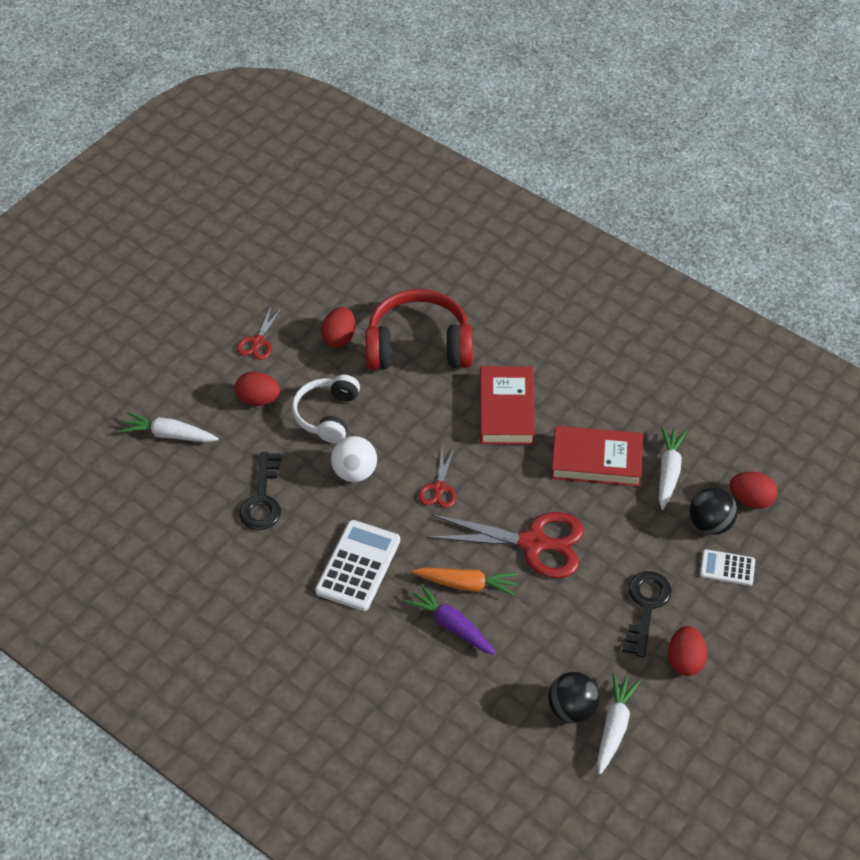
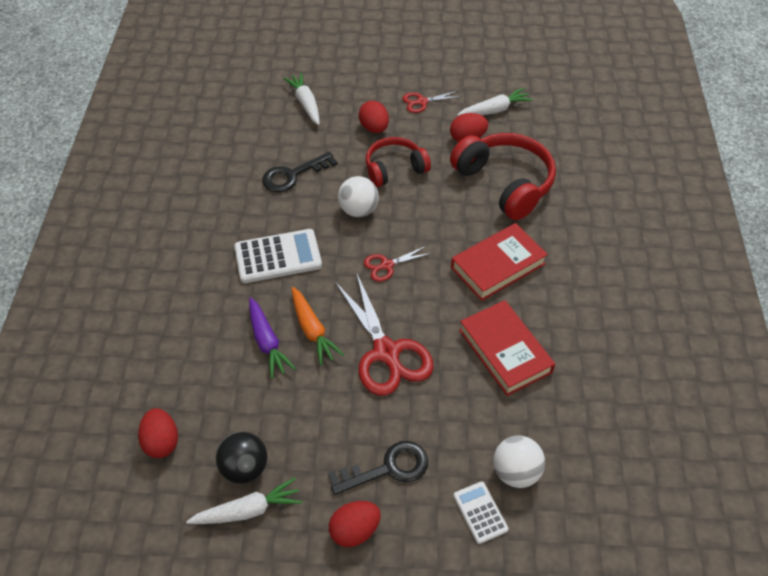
camera: 55 degrees right, 0 degrees up
white headphones [292,374,360,443] -> red headphones [366,137,431,187]
purple carrot [404,584,496,655] -> purple carrot turned 150 degrees clockwise [249,297,296,379]
white carrot [659,427,687,510] -> white carrot moved to [457,88,533,116]
black ball [689,487,738,535] -> white ball [493,436,545,488]
red egg [729,472,778,509] -> red egg moved to [138,408,178,458]

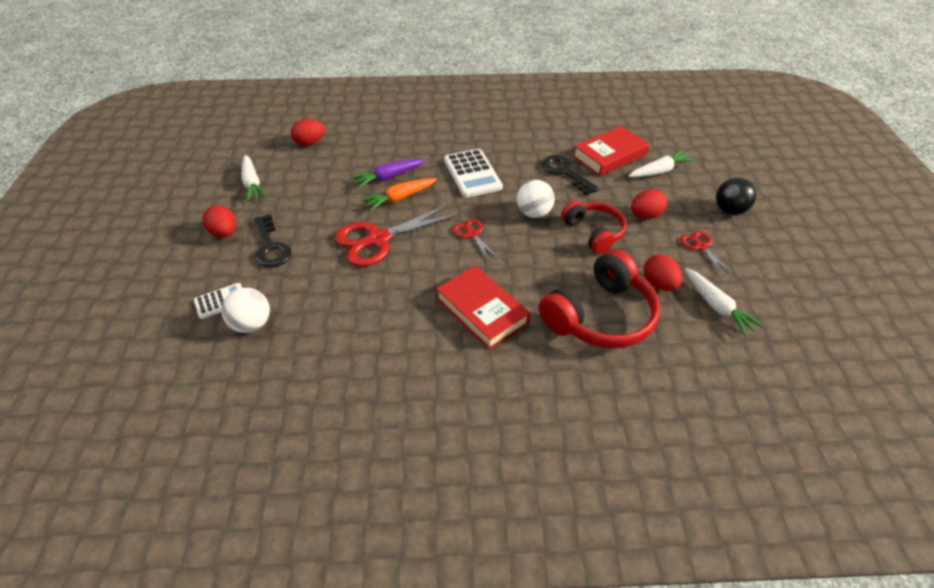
camera: 85 degrees right, 5 degrees down
black ball [216,431,268,484] -> black ball moved to [716,178,757,215]
red book [459,300,555,396] -> red book moved to [573,126,650,176]

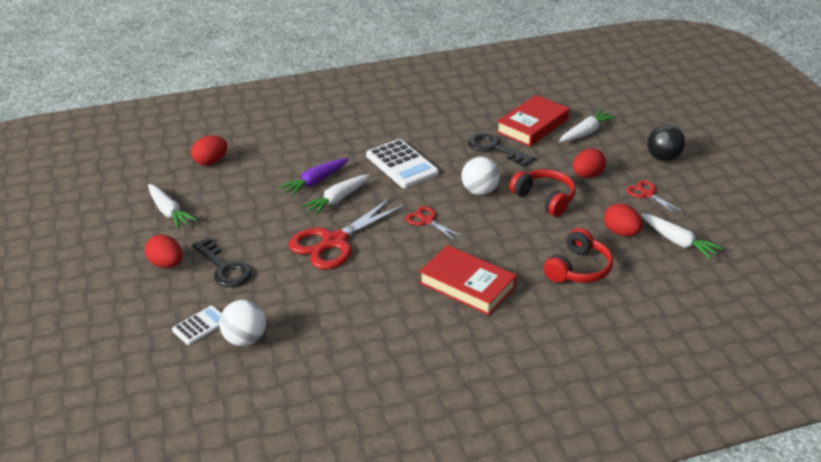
camera: 15 degrees left, 10 degrees down
orange carrot [362,178,437,211] -> white carrot [301,174,370,216]
red headphones [539,249,660,348] -> red headphones [543,228,613,283], size x0.64

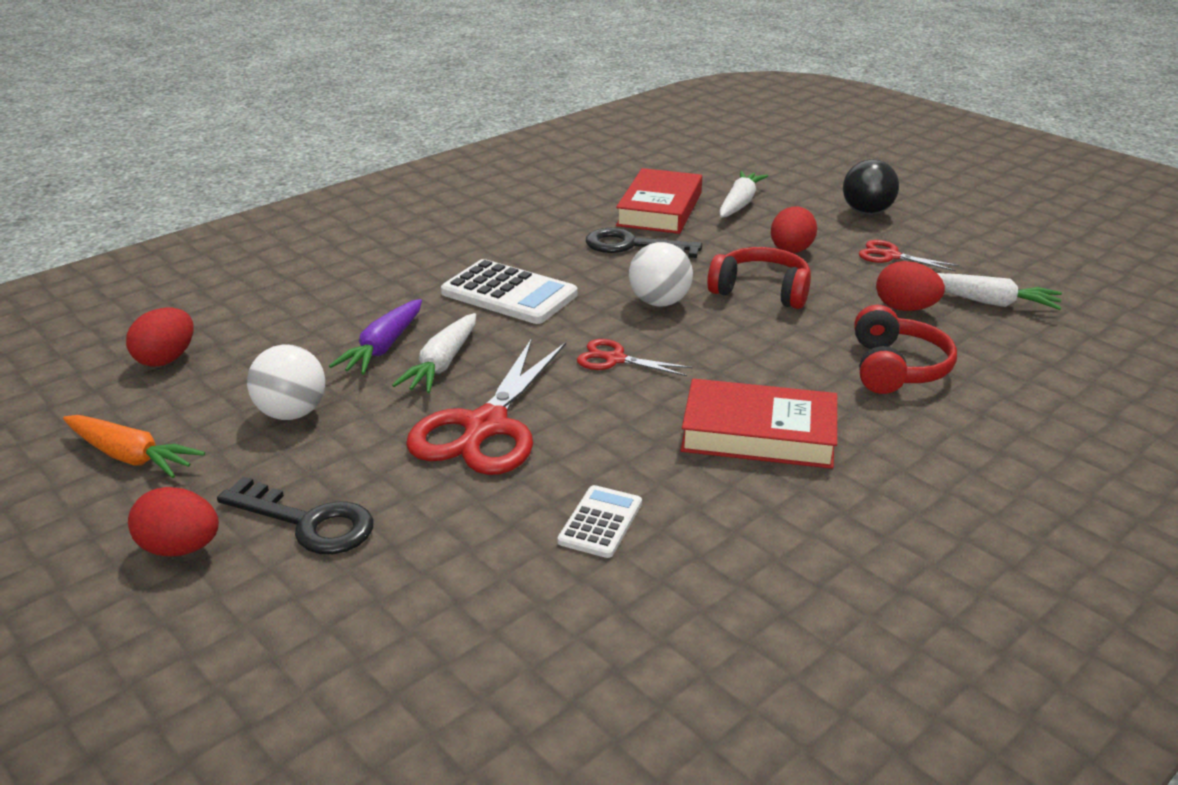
camera: 25 degrees left, 5 degrees down
white carrot [148,184,198,229] -> orange carrot [63,415,205,478]
white calculator [172,306,222,345] -> white calculator moved to [557,485,642,558]
white ball [219,300,266,346] -> white ball moved to [247,344,325,420]

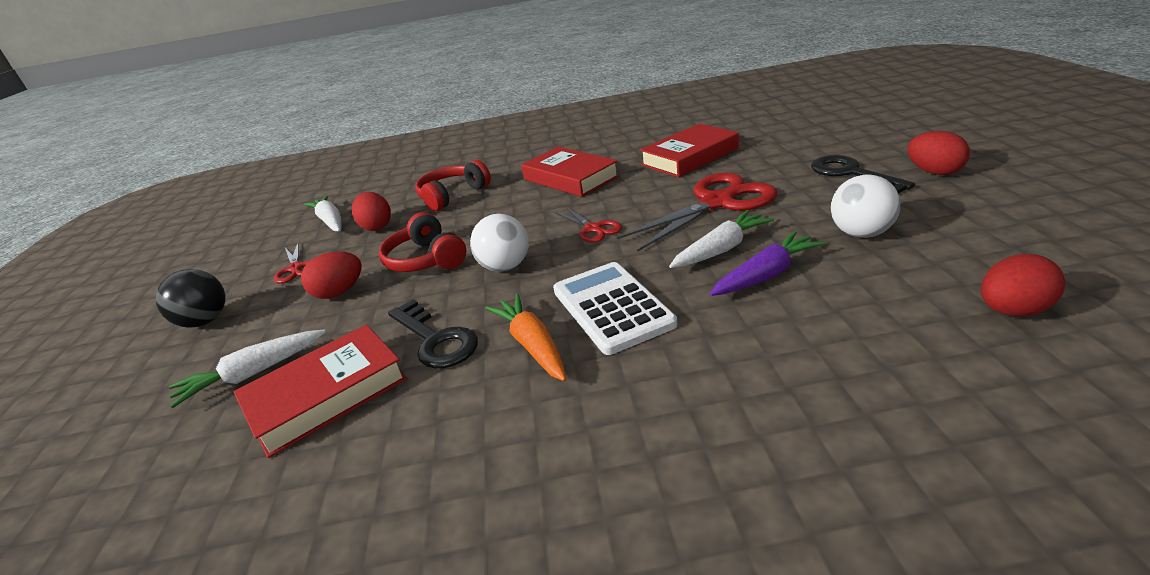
camera: 140 degrees left, 0 degrees up
orange carrot [63,415,205,478] -> orange carrot moved to [485,294,566,381]
white calculator [557,485,642,558] -> red book [640,123,739,177]

